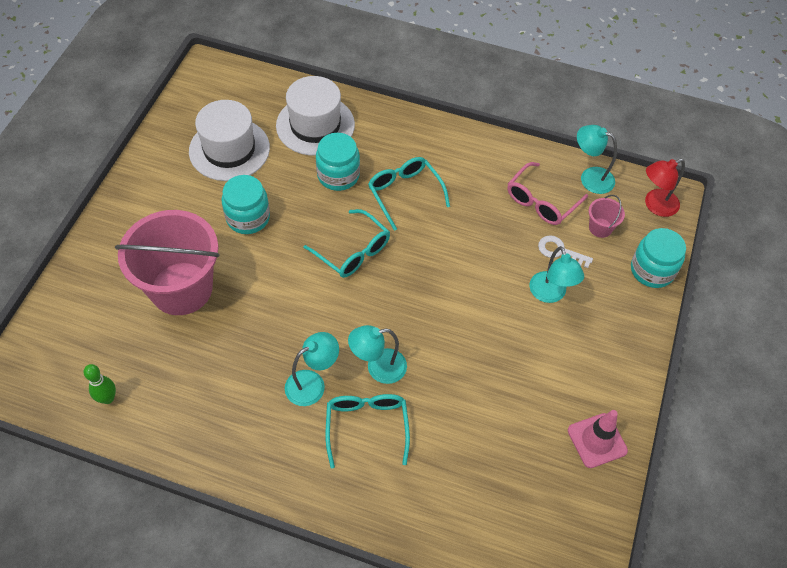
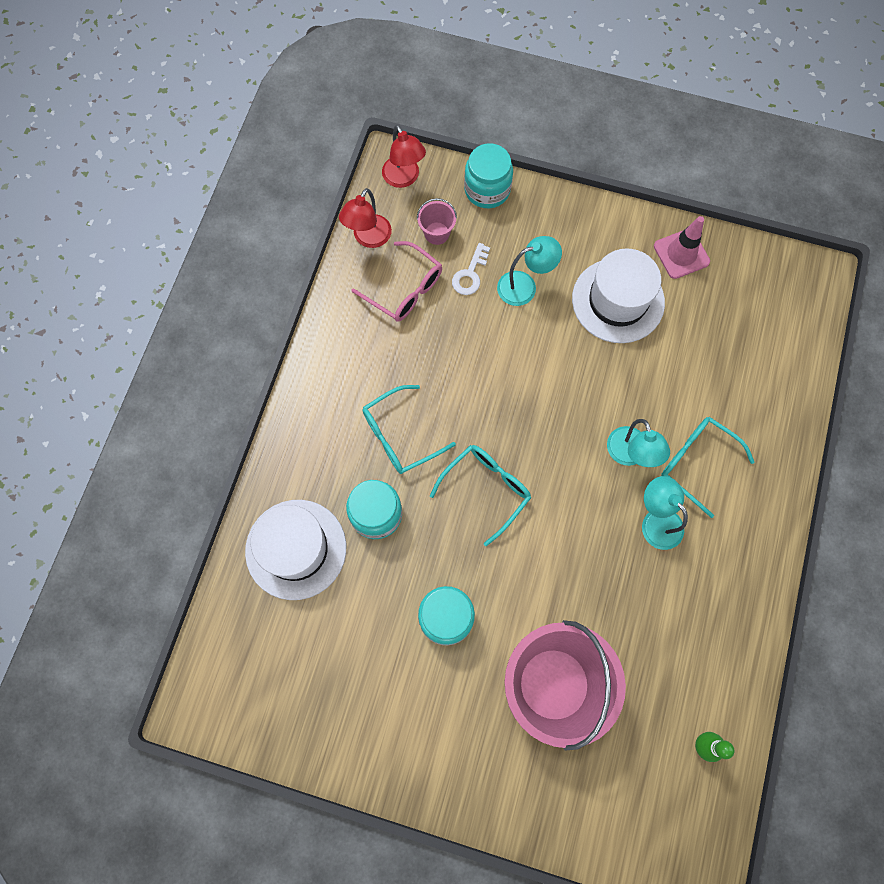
camera: 90 degrees left, 15 degrees up
white hat [189,100,270,181] -> white hat moved to [572,248,665,343]
turquoise glasses [326,394,410,468] -> turquoise glasses turned 45 degrees clockwise [661,417,754,518]
turquoise lamp [577,125,617,194] -> red lamp [339,188,392,248]

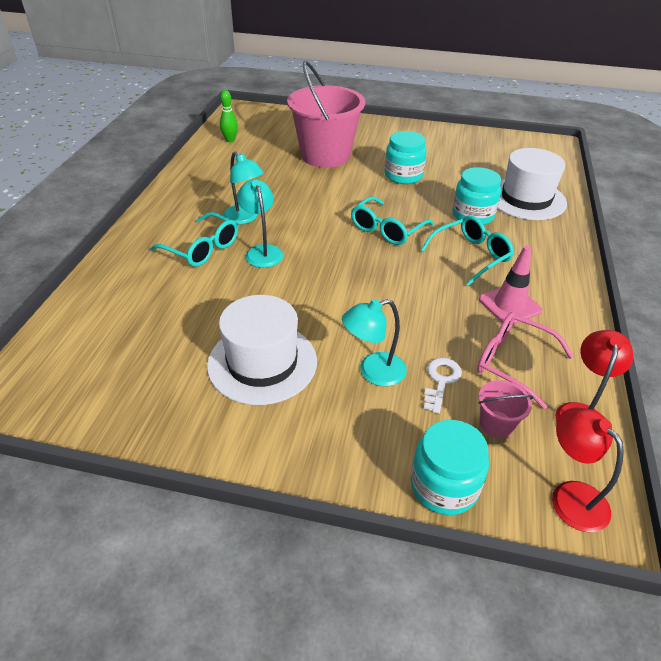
camera: 175 degrees right, 30 degrees down
pink traffic cone [654,216,710,279] -> pink traffic cone moved to [479,246,543,325]

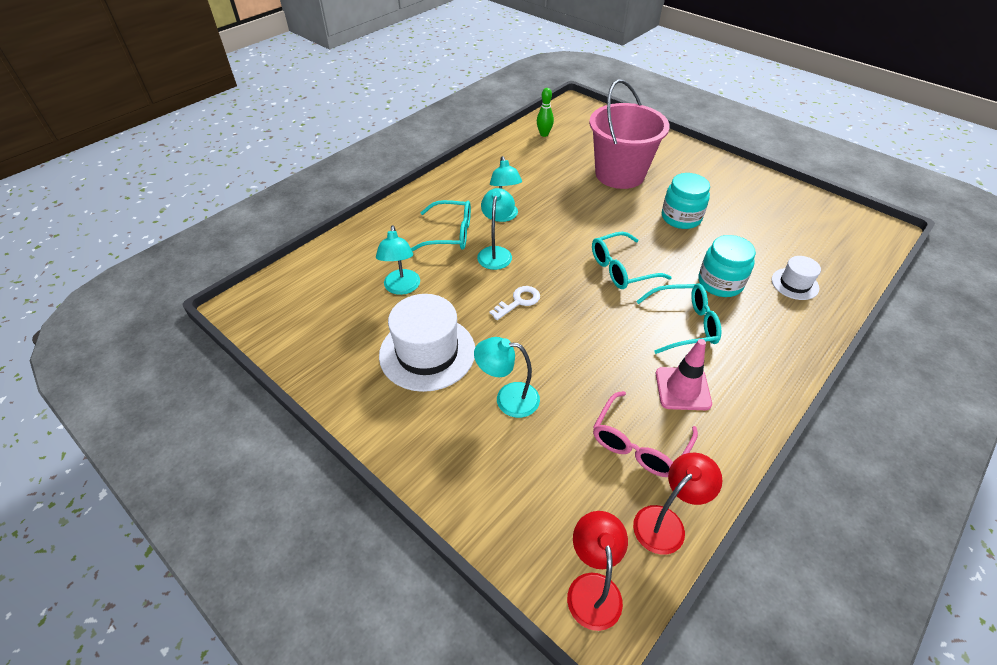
camera: 30 degrees right, 5 degrees up
turquoise glasses [150,212,238,267] -> turquoise glasses turned 60 degrees counterclockwise [411,200,471,252]
turquoise jar [411,420,489,515] -> none
white key [424,358,462,413] -> white key moved to [490,286,540,320]
pink glasses [477,312,574,409] -> pink glasses turned 120 degrees counterclockwise [593,391,698,477]
pink bucket [479,380,534,438] -> none
white hat [497,148,567,220] -> white hat [772,256,821,300], size x0.52
none -> turquoise lamp [376,225,420,295]

